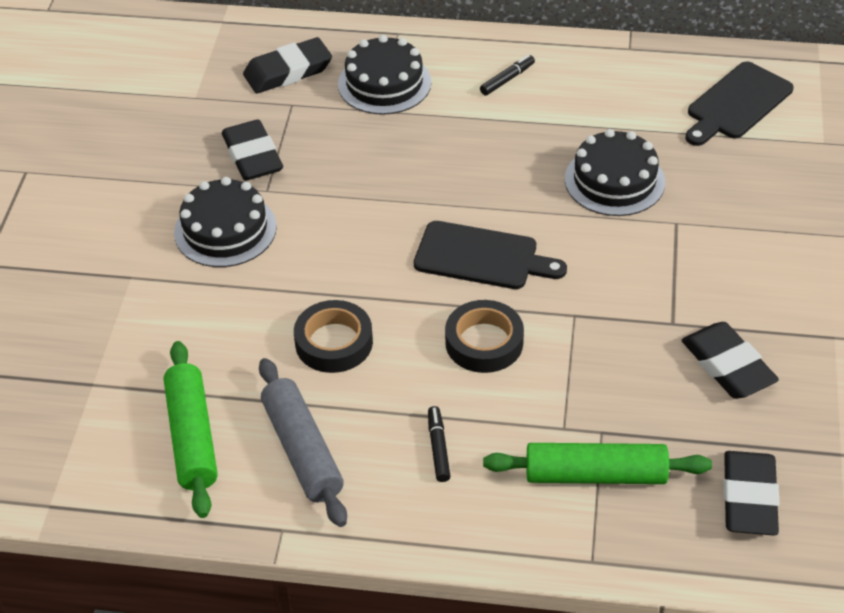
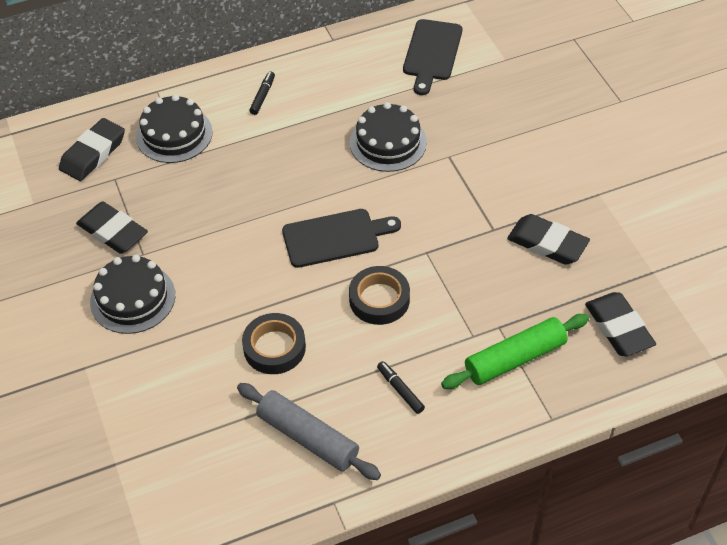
camera: 30 degrees left, 5 degrees up
green rolling pin [164,341,218,518] -> none

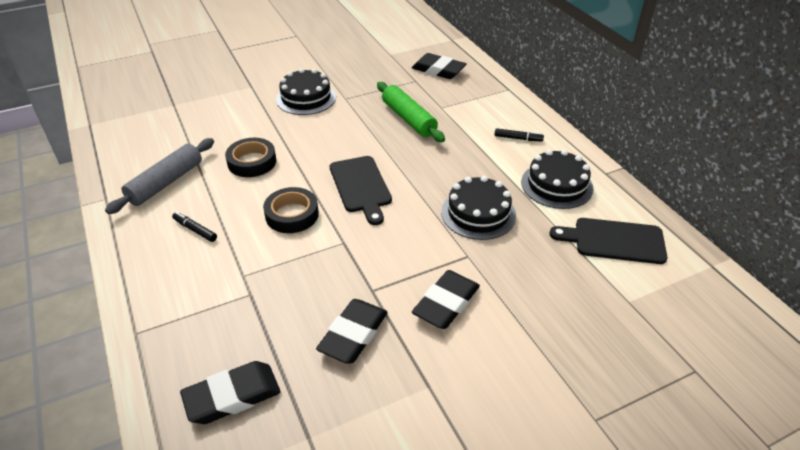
camera: 85 degrees right, 10 degrees down
black eraser [76,201,148,254] -> black eraser moved to [412,270,480,329]
black cake [136,94,213,163] -> black cake moved to [521,149,593,209]
black marker [377,361,425,414] -> black marker turned 105 degrees counterclockwise [172,212,217,242]
green rolling pin [441,314,589,389] -> green rolling pin moved to [377,82,445,142]

